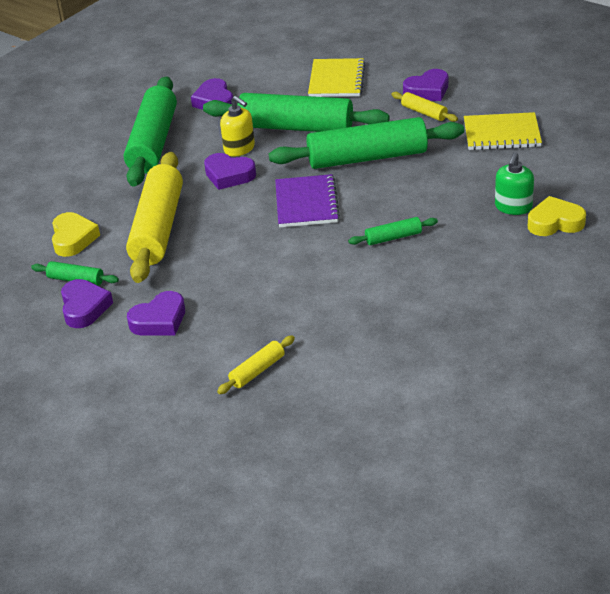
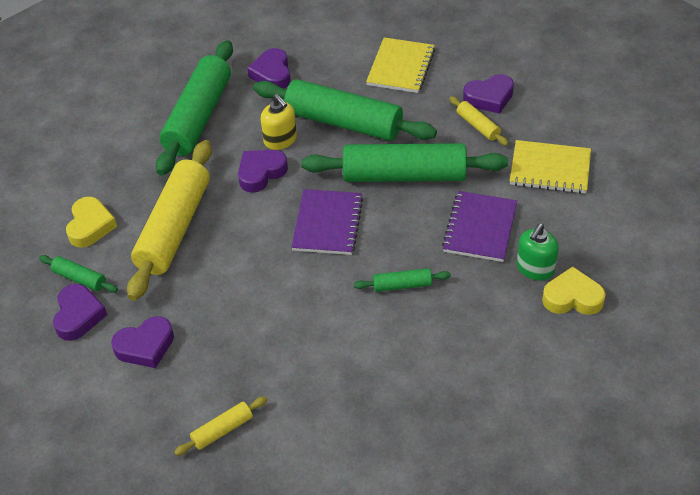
camera: 10 degrees right, 10 degrees up
purple heart [204,153,256,190] -> purple heart turned 105 degrees clockwise [238,150,288,193]
none -> purple notebook [442,191,517,262]

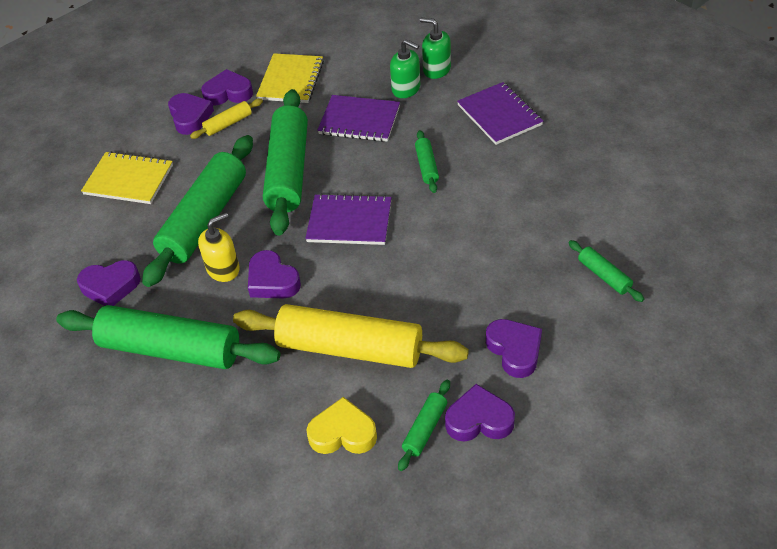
camera: 90 degrees left, 0 degrees up
yellow rolling pin [174,396,267,456] -> green rolling pin [568,240,644,302]
yellow heart [542,267,606,315] -> green soap dispenser [420,18,451,79]
none -> purple heart [201,69,253,105]
none -> purple notebook [457,82,543,145]

